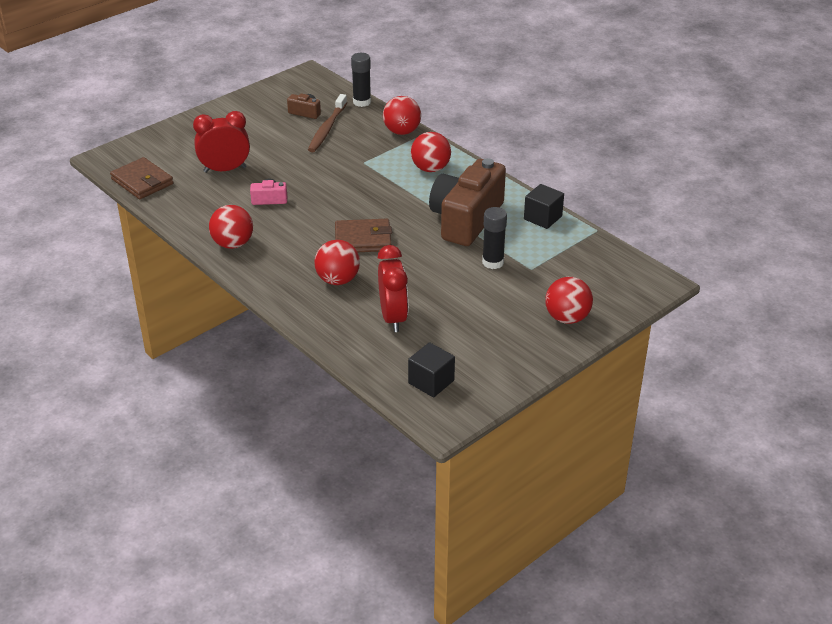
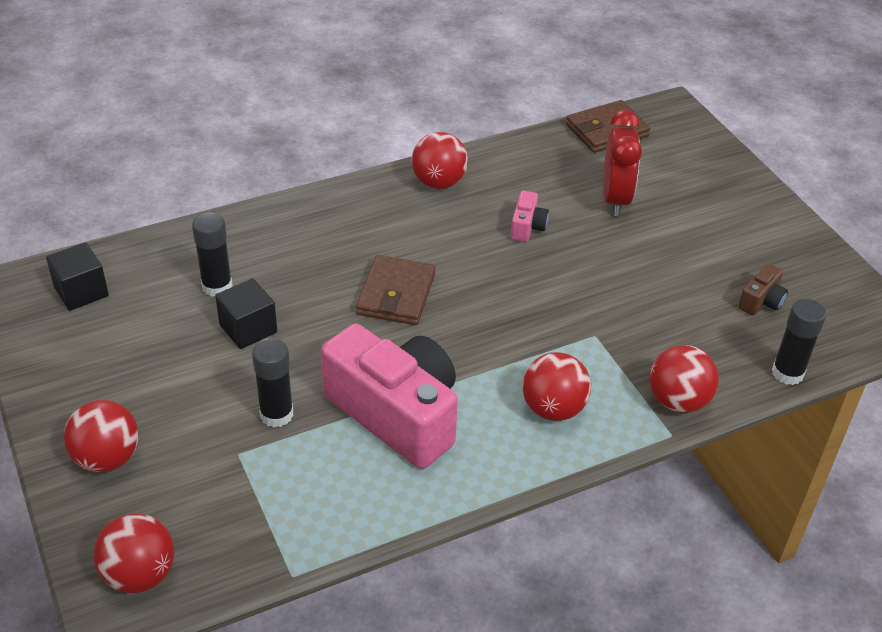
camera: 105 degrees right, 5 degrees up
brown toothbrush [308,94,347,152] -> none
red ball [314,240,360,285] -> red ball moved to [93,513,174,593]
red clock [378,245,408,332] -> black glue stick [192,212,233,297]
brown camera [429,158,506,246] -> pink camera [321,324,458,469]
black cube [524,184,564,229] -> black cube moved to [215,278,277,349]

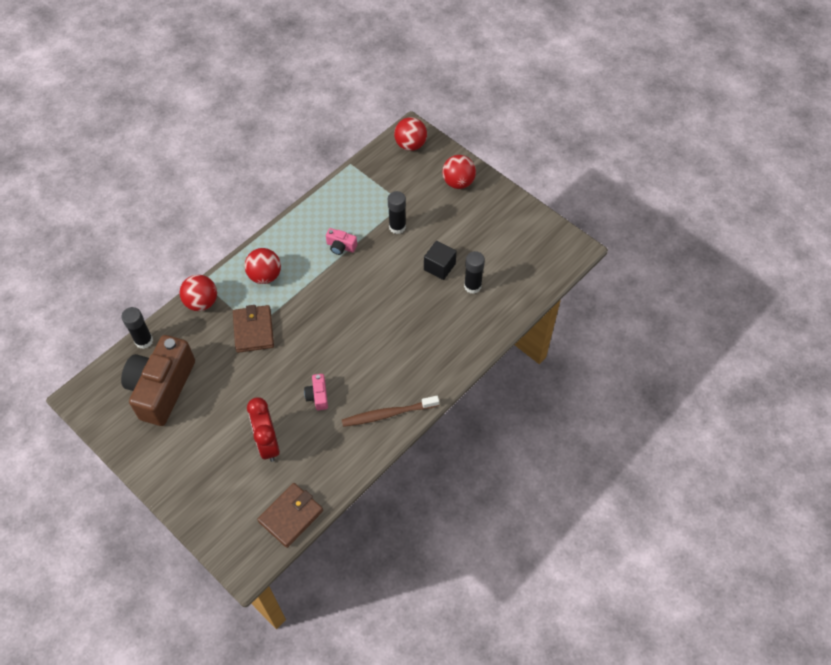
camera: 160 degrees right, 15 degrees up
black cube [46,242,109,311] -> none
pink camera [321,324,458,469] -> pink camera [326,228,357,255], size x0.41
brown wallet [356,255,435,325] -> brown wallet moved to [233,305,274,353]
red ball [412,132,468,189] -> brown toothbrush [342,396,439,427]
brown camera [738,263,788,316] -> brown camera [121,335,195,426], size x2.44

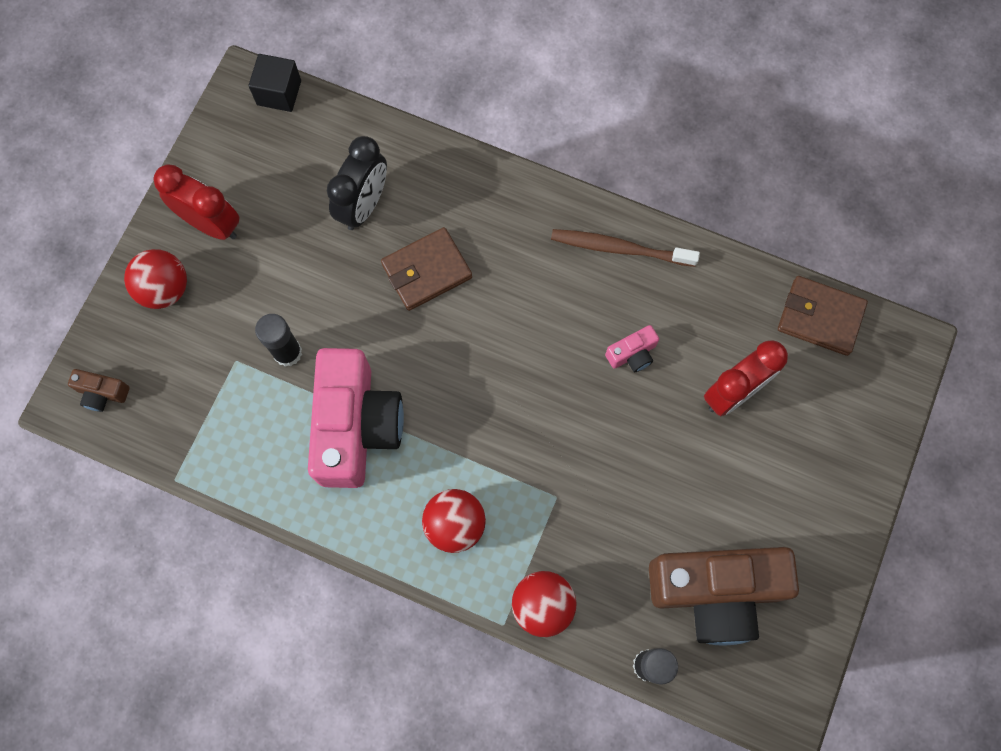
camera: 110 degrees left, 15 degrees up
brown wallet [233,305,274,353] -> brown wallet moved to [381,227,472,311]
pink camera [326,228,357,255] -> pink camera [308,348,404,488], size x2.44
brown toothbrush [342,396,439,427] -> brown toothbrush turned 135 degrees clockwise [551,229,700,267]
red ball [394,117,427,151] -> brown camera [68,369,130,412]
black cube [424,241,457,280] -> black cube moved to [248,54,301,112]
black glue stick [464,251,485,294] -> black clock [327,136,387,230]
none -> red clock [153,165,239,240]

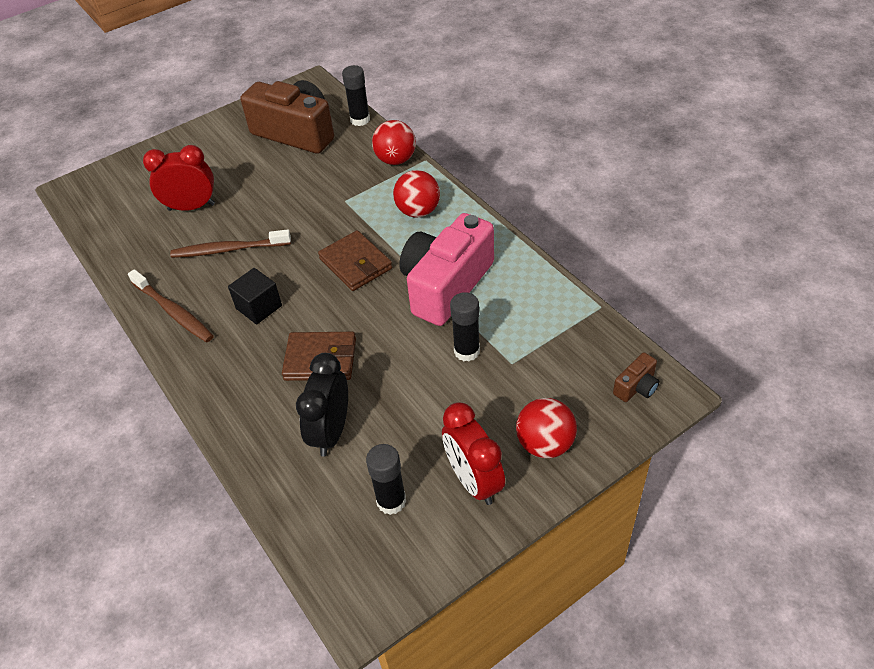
camera: 145 degrees left, 25 degrees down
brown camera [68,369,130,412] -> brown camera turned 90 degrees clockwise [613,352,659,402]
black cube [248,54,301,112] -> black cube moved to [228,268,282,324]
black clock [327,136,387,230] -> black clock turned 45 degrees counterclockwise [296,353,348,457]
pink camera [605,325,659,372] -> brown toothbrush [170,230,291,258]
brown wallet [778,276,868,356] -> brown wallet moved to [318,230,392,291]
none -> black glue stick [366,444,406,515]

